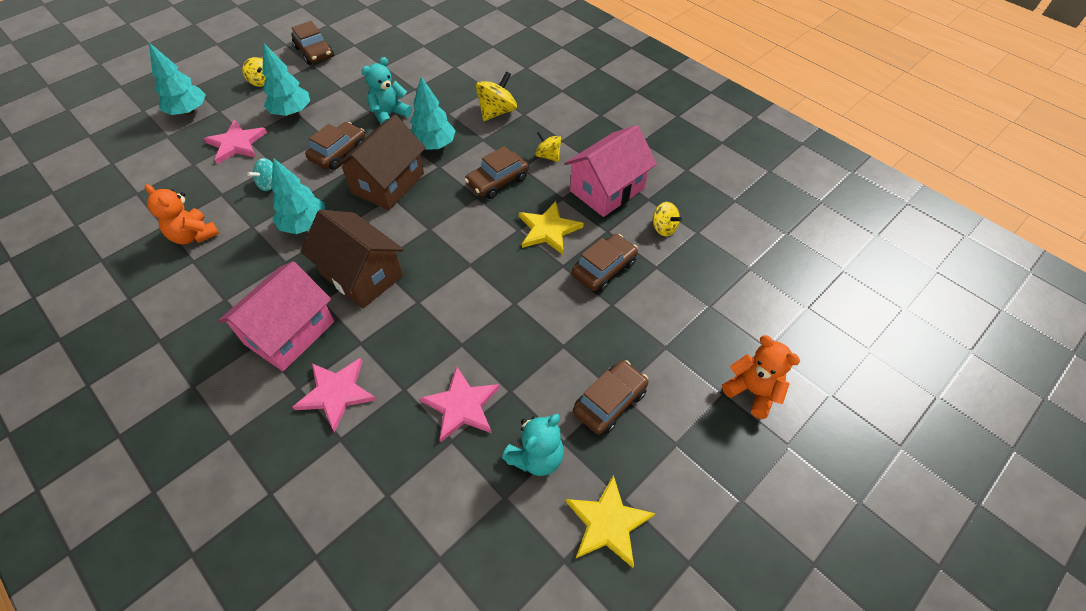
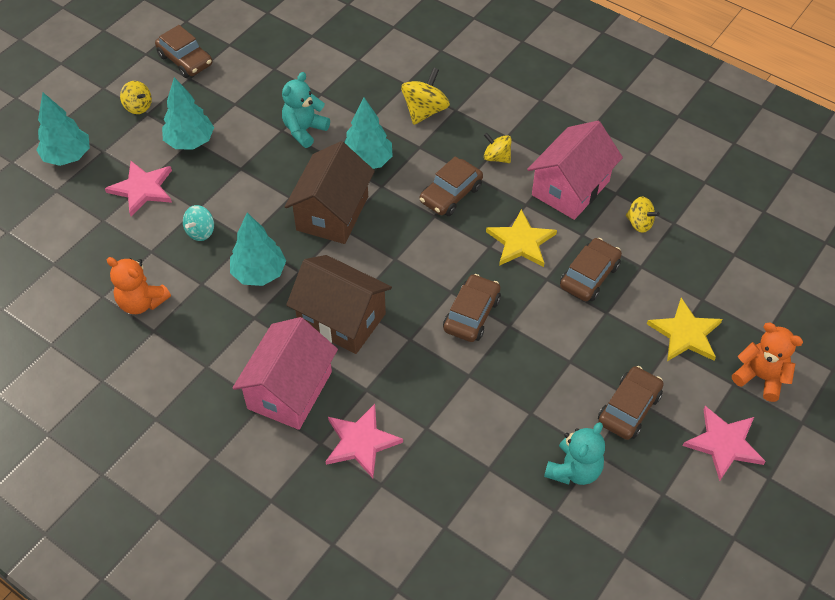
camera: 10 degrees left, 0 degrees up
brown car [305,122,366,170] -> brown car moved to [443,274,501,342]
pink star [420,366,500,442] -> pink star moved to [683,406,766,481]
yellow star [566,475,655,568] -> yellow star moved to [647,298,723,361]

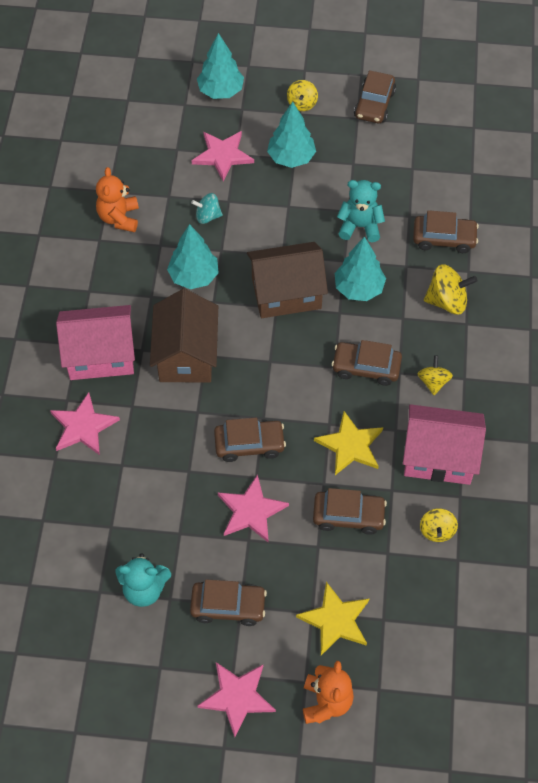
camera: 60 degrees right, 5 degrees up
none -> pink star [218,474,289,543]
none -> brown car [413,210,479,253]

